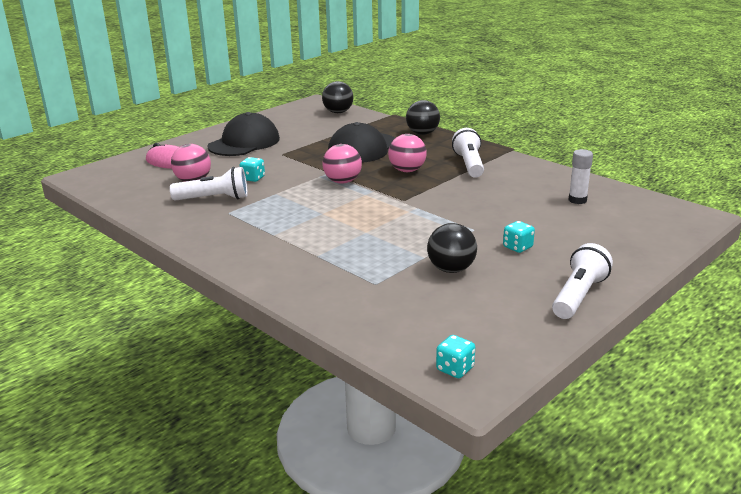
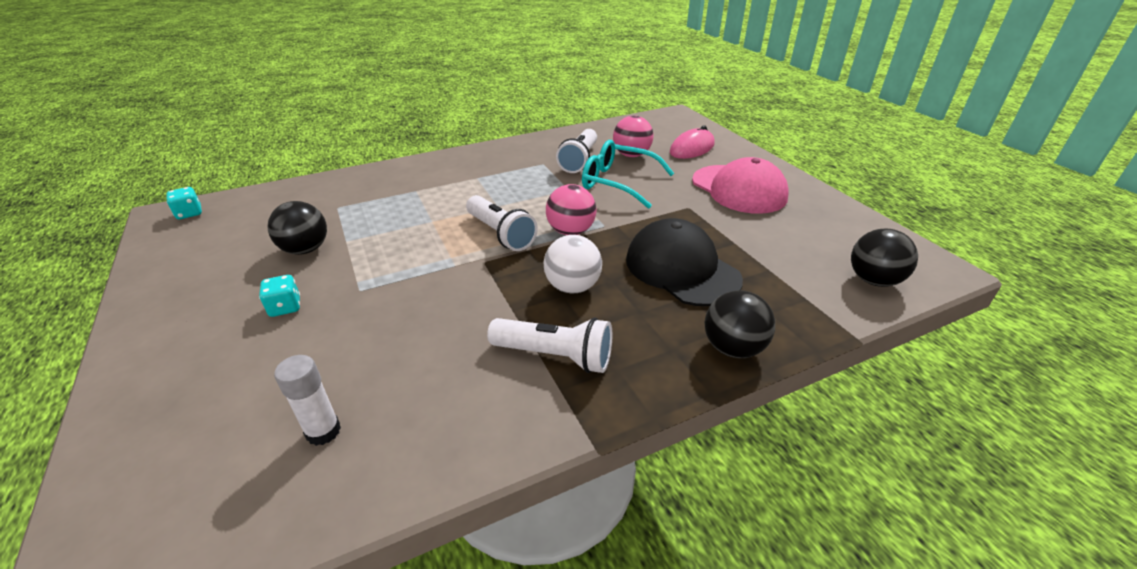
camera: 110 degrees right, 10 degrees up
black cap [207,112,280,156] -> pink cap [692,157,789,214]
turquoise dice [240,157,265,182] -> turquoise glasses [582,140,674,209]
pink ball [388,134,427,172] -> white ball [543,235,602,293]
white flashlight [552,243,613,319] -> white flashlight moved to [466,195,538,251]

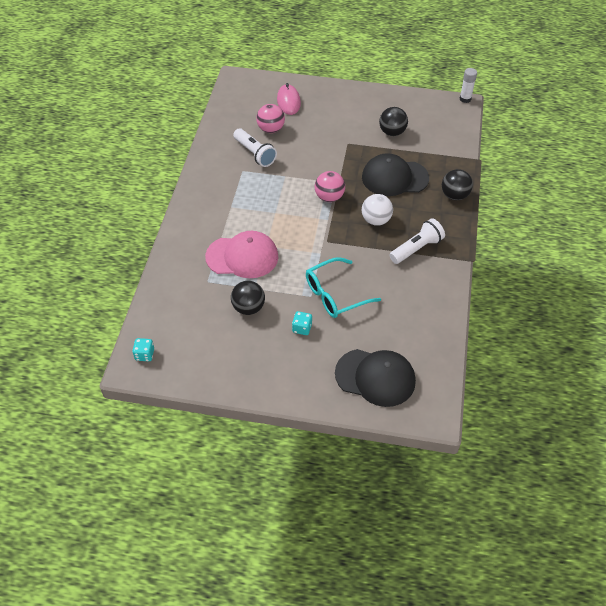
camera: 55 degrees left, 15 degrees up
white glue stick [274,355,341,446] -> white glue stick moved to [460,68,477,103]
white flashlight [466,195,538,251] -> none
turquoise glasses [582,140,674,209] -> turquoise glasses moved to [306,257,381,318]
pink cap [692,157,789,214] -> pink cap moved to [205,231,279,278]
black ball [851,229,918,287] -> black ball moved to [379,107,408,136]
none -> black cap [335,349,416,407]

